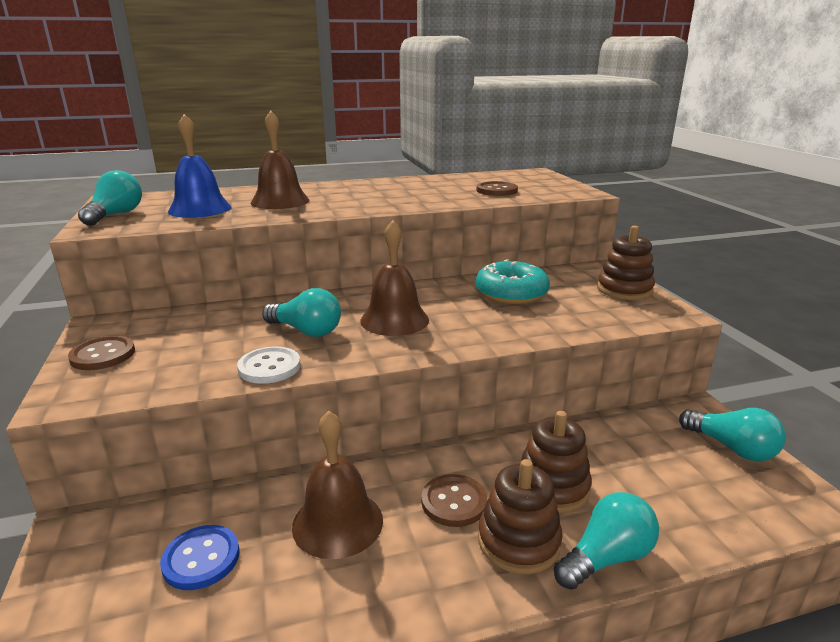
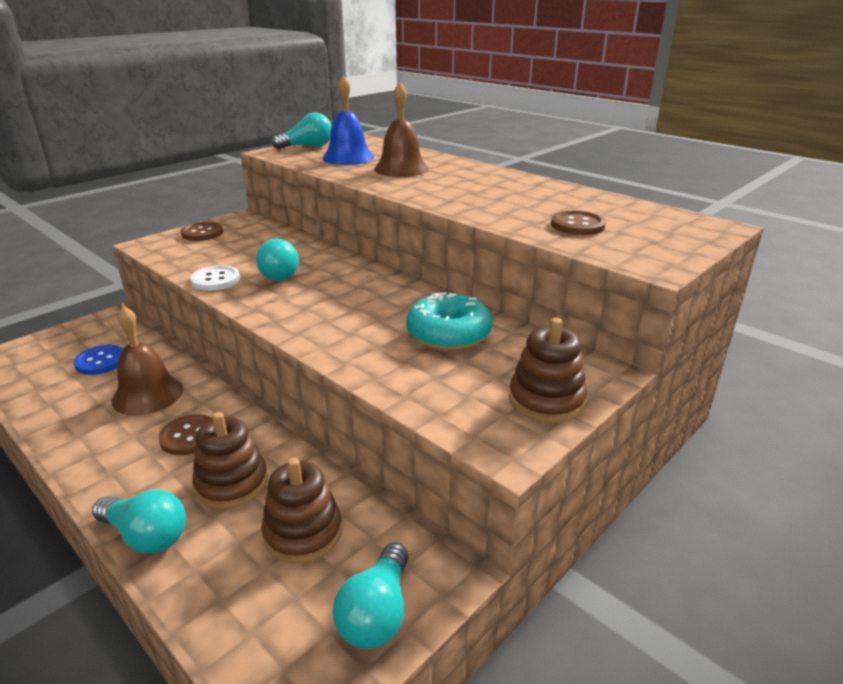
camera: 60 degrees right, 5 degrees up
brown bell [360,220,429,336] -> none
brown stacking toy [478,459,563,574] -> brown stacking toy moved to [261,458,342,564]

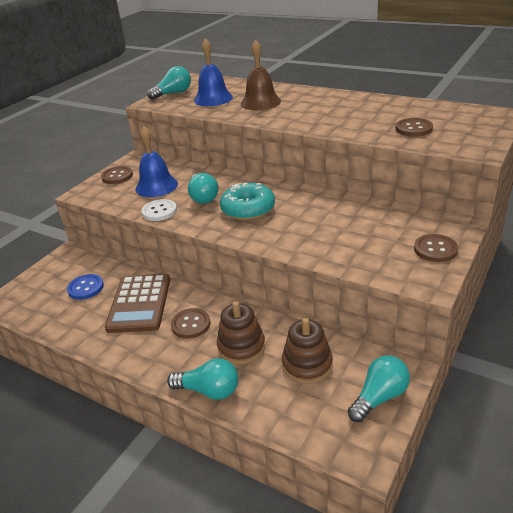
camera: 10 degrees left, 5 degrees up
brown bell [112,306,183,415] -> brown calculator [105,273,170,333]
turquoise light bulb [333,543,408,649] -> turquoise light bulb turned 135 degrees counterclockwise [348,355,410,422]
turquoise donut [406,292,493,350] -> turquoise donut moved to [220,183,275,220]
brown stacking toy [509,318,587,423] -> brown button [414,234,458,262]
none -> blue bell [136,127,178,197]

